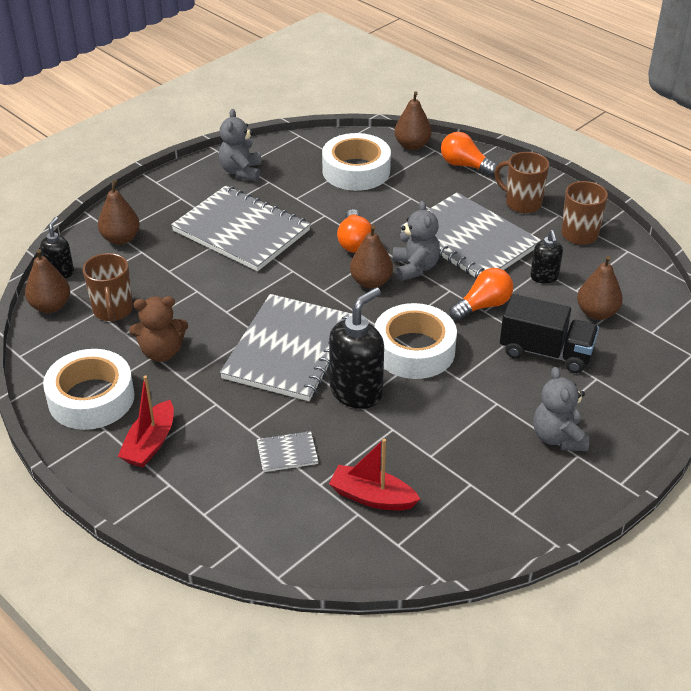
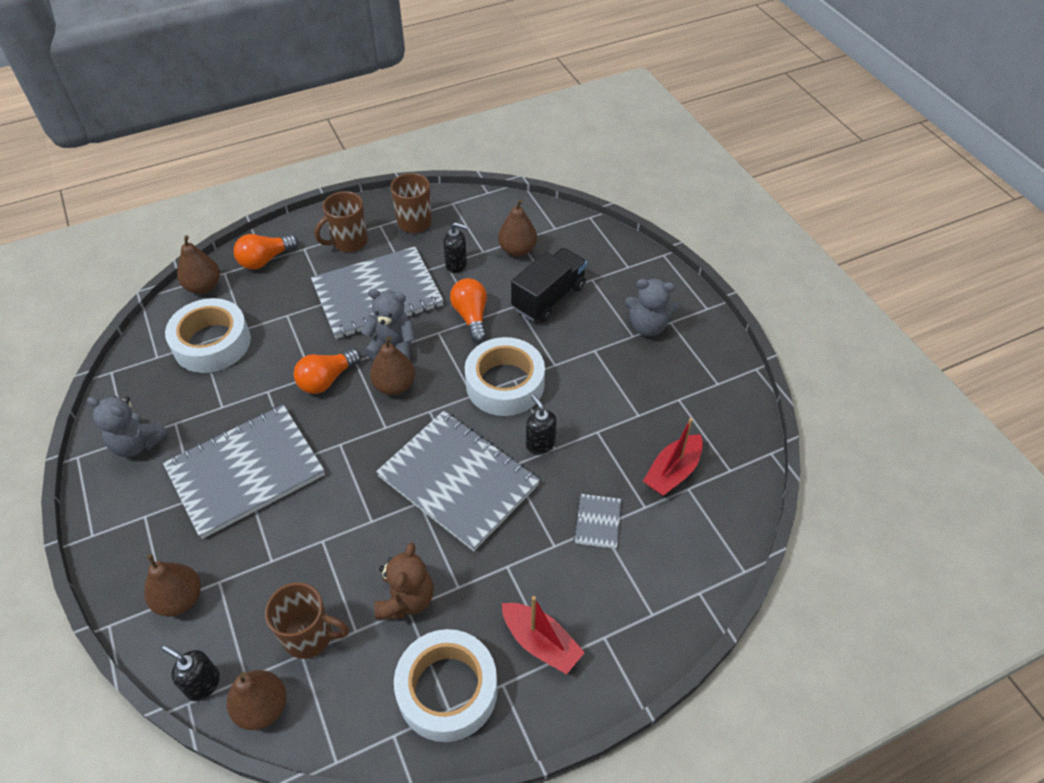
camera: 70 degrees left, 10 degrees up
black soap dispenser [329,287,384,409] -> black soap dispenser [526,394,557,454], size x0.56
orange light bulb [337,209,372,253] -> orange light bulb turned 120 degrees clockwise [294,349,361,394]

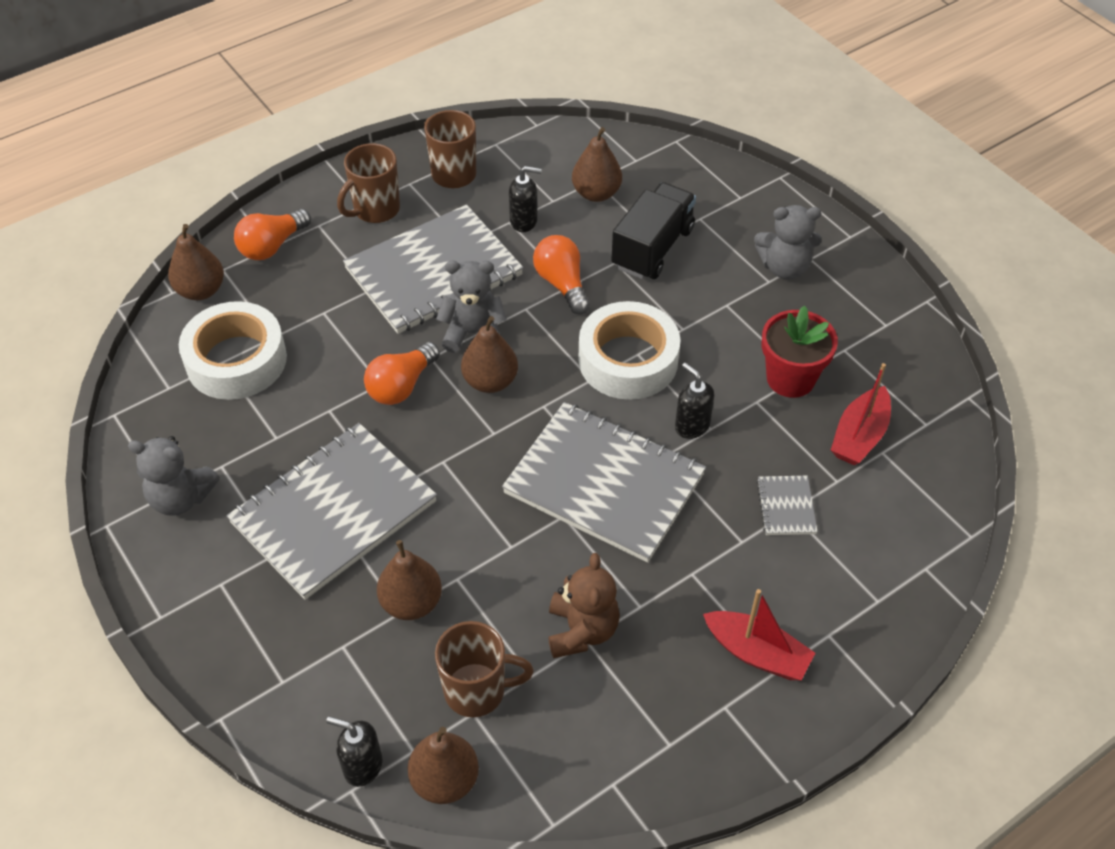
camera: 10 degrees left, 0 degrees up
brown pear [144,554,201,617] -> brown pear moved to [377,540,442,620]
white tape [394,629,498,742] -> none
none -> red flower pot [762,306,838,398]

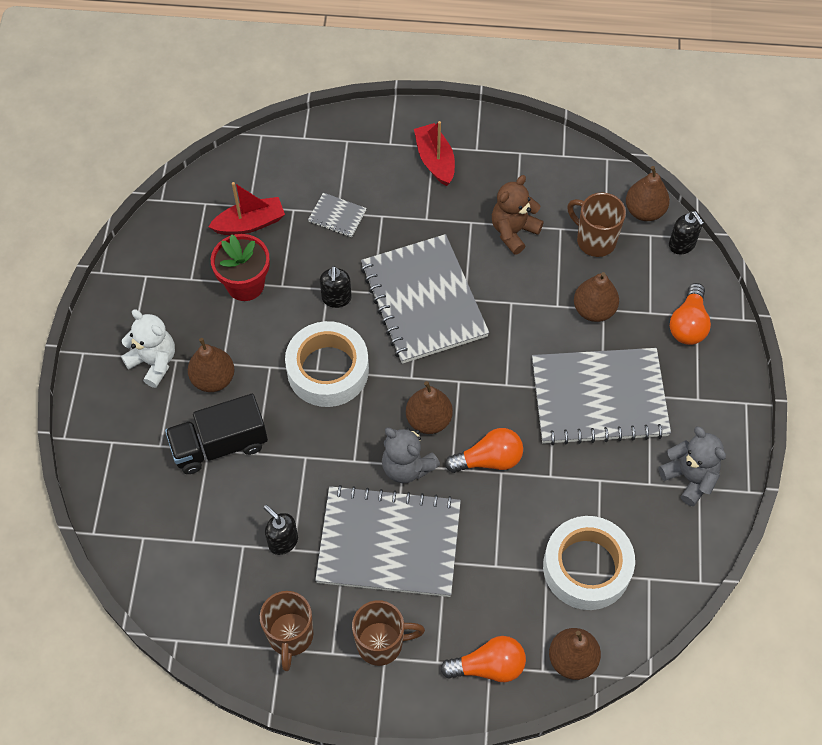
camera: 140 degrees left, 10 degrees up
orange light bulb [533,235,590,315] -> orange light bulb moved to [670,283,711,345]
brown pear [572,127,622,202] -> brown pear moved to [188,338,234,392]
grey teddy bear [754,205,822,279] -> white teddy bear [121,310,175,388]
grey notebook [757,476,818,535] -> grey notebook turned 75 degrees clockwise [308,192,367,237]

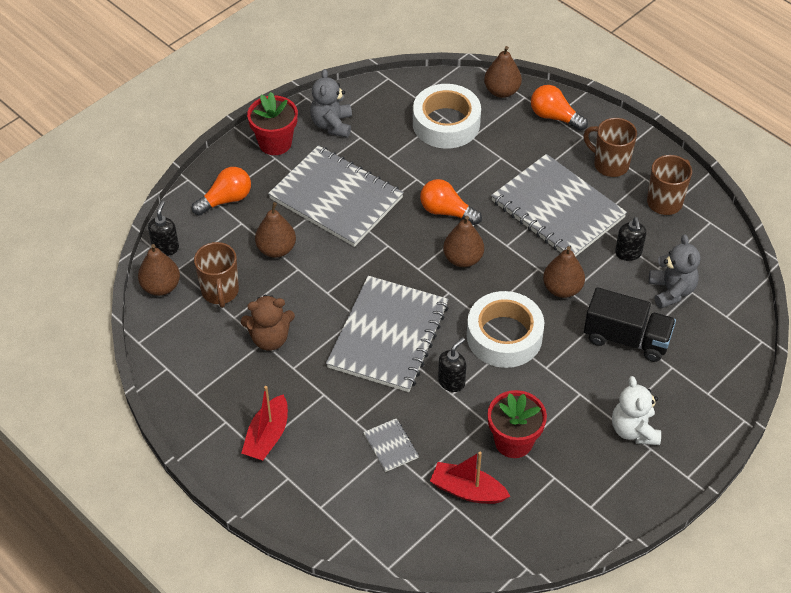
camera: 140 degrees left, 10 degrees down
brown pear [188,338,234,392] -> brown pear moved to [543,246,585,298]
grey teddy bear [382,428,440,483] -> grey teddy bear moved to [649,234,700,309]
none -> red flower pot [247,92,298,155]

